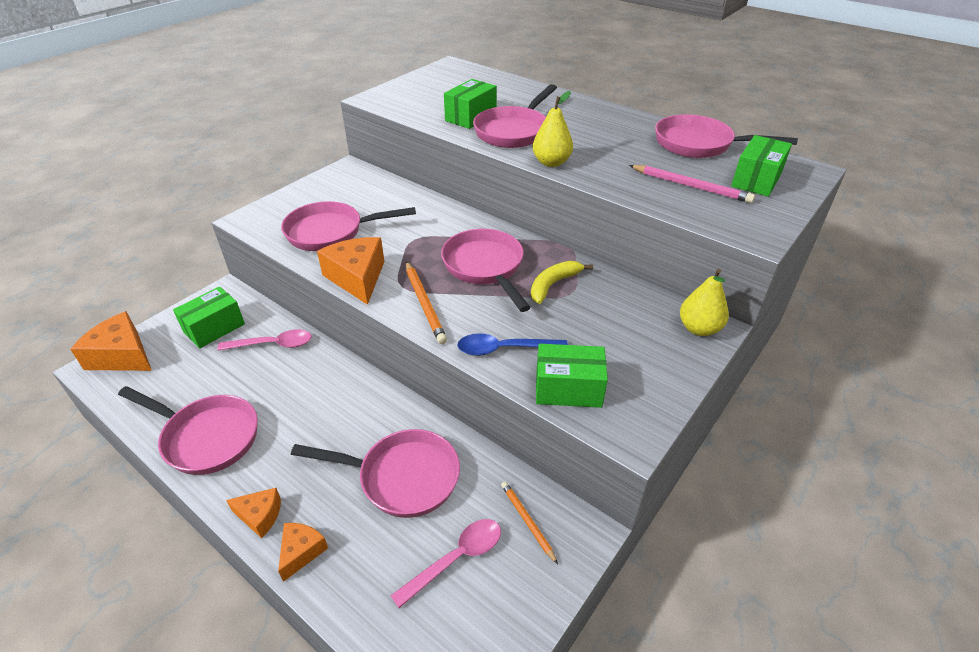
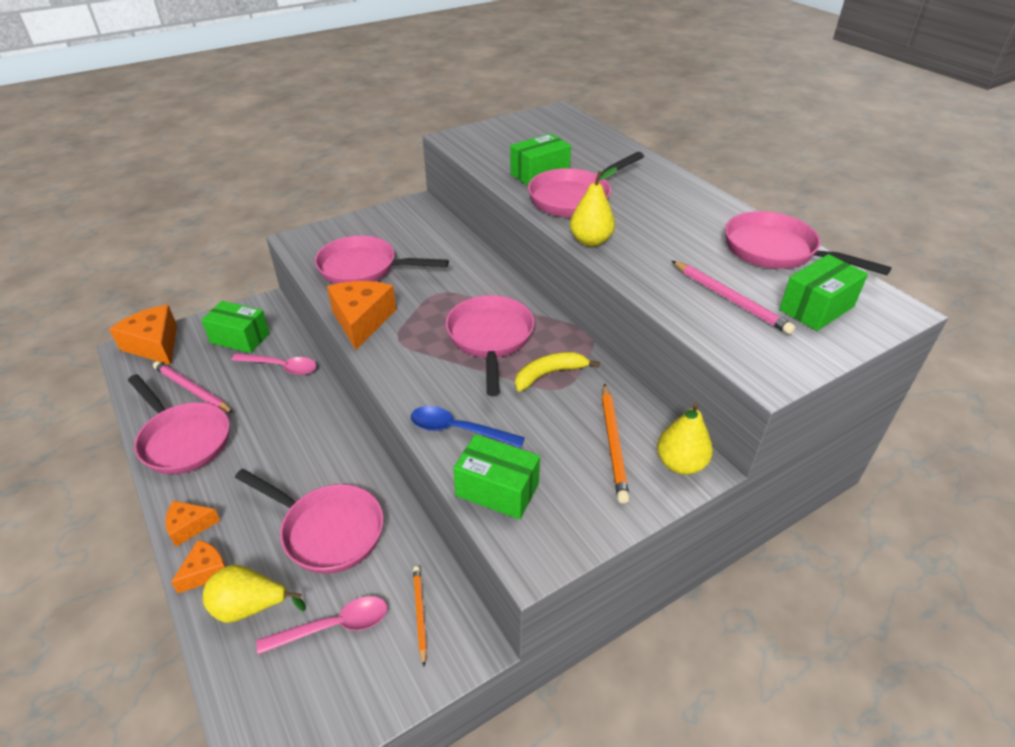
camera: 20 degrees right, 0 degrees up
green box [173,287,245,349] -> green box turned 45 degrees clockwise [202,301,270,353]
orange cheese [226,488,281,538] -> orange cheese turned 135 degrees clockwise [165,501,220,547]
orange pencil [406,261,447,344] -> orange pencil moved to [602,384,630,503]
none -> pink pencil [153,361,233,413]
none -> yellow pear [203,565,306,623]

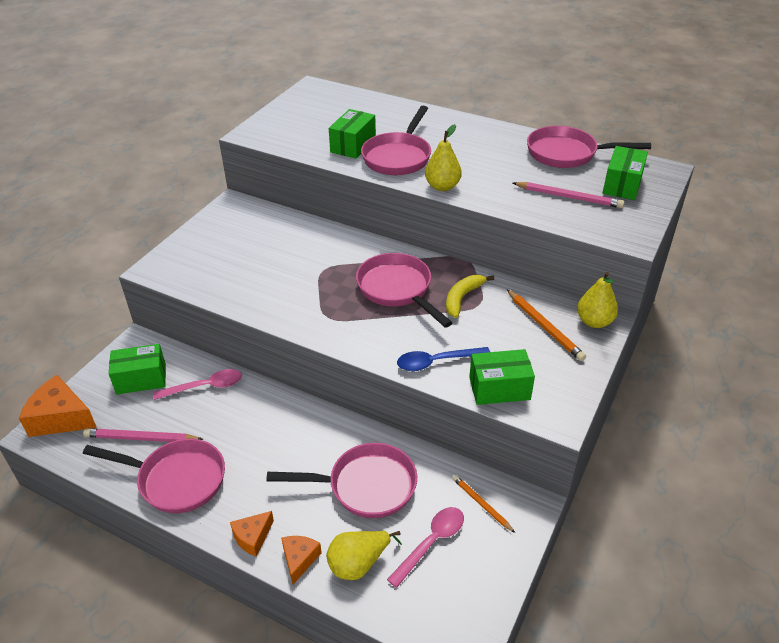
camera: 30 degrees left, 0 degrees up
pink pan [315,236,449,284] -> none
orange cheese [327,281,396,350] -> none

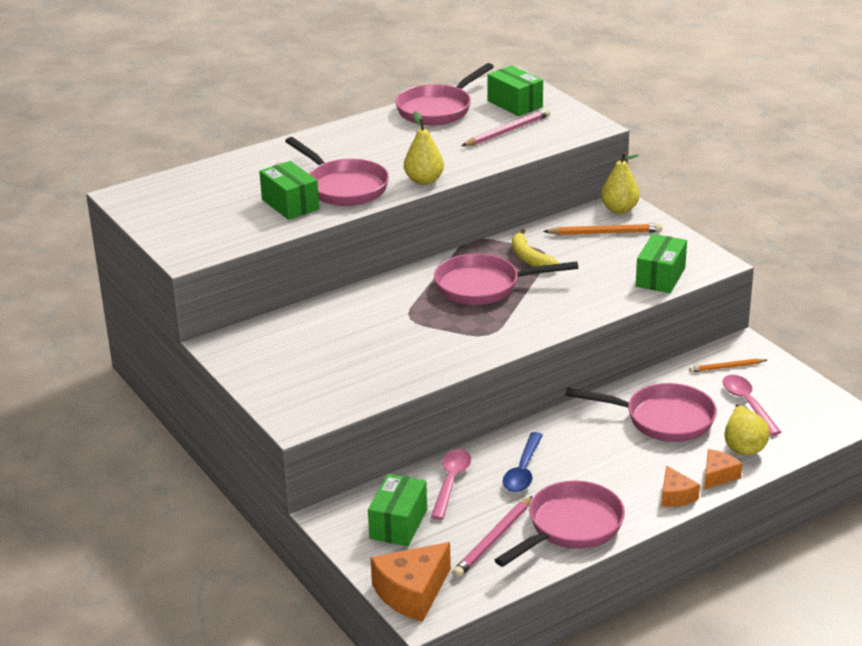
camera: 60 degrees left, 10 degrees down
pink pan [267,443,417,518] -> pink pan turned 75 degrees clockwise [565,383,717,442]
orange cheese [281,536,322,585] -> orange cheese turned 90 degrees clockwise [704,449,742,490]
blue spoon [397,347,490,371] -> blue spoon moved to [503,432,543,492]

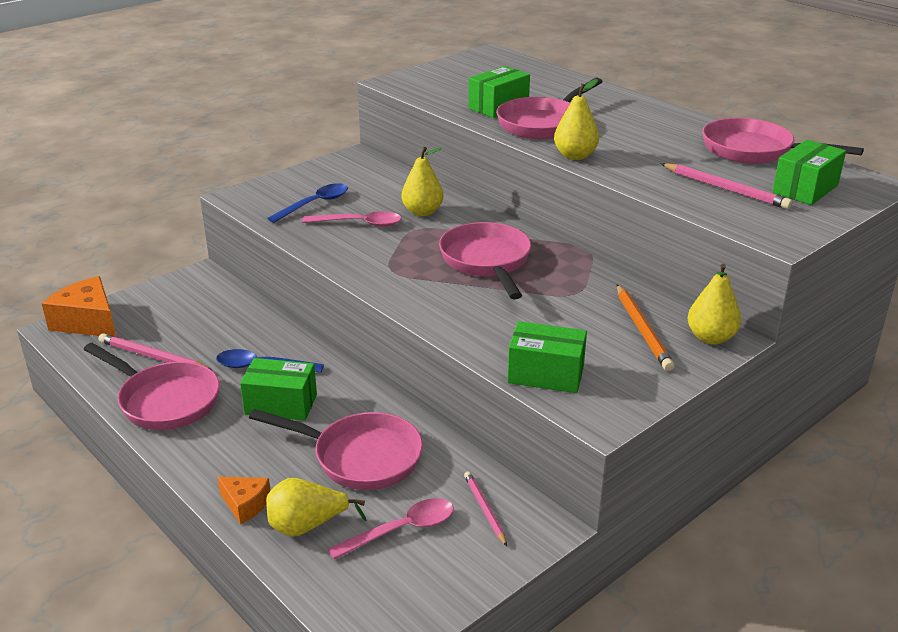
camera: 80 degrees right, 0 degrees up
green box [368,474,427,546] -> green box moved to [240,358,317,421]
pink spoon [431,449,471,520] -> pink spoon moved to [302,211,402,227]
yellow banana [512,229,560,267] -> none
pink pan [565,383,717,442] -> pink pan turned 75 degrees counterclockwise [249,409,423,490]
orange cheese [661,465,700,507] -> none
orange pencil [689,358,767,372] -> pink pencil [464,471,507,546]
none -> blue spoon [267,183,348,223]
none -> yellow pear [401,147,444,216]

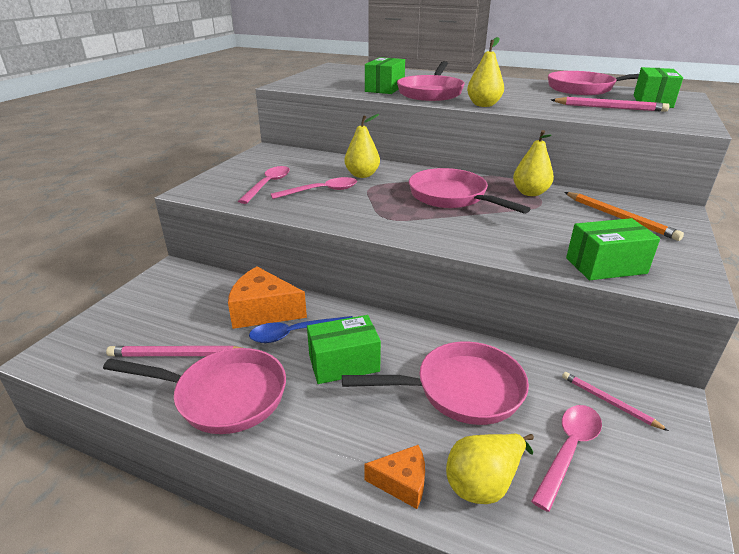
camera: 25 degrees left, 0 degrees up
orange cheese [42,276,116,337] -> orange cheese moved to [228,267,307,329]
blue spoon [267,183,348,223] -> pink spoon [238,166,290,204]
yellow pear [688,264,741,345] -> yellow pear moved to [513,130,554,196]

